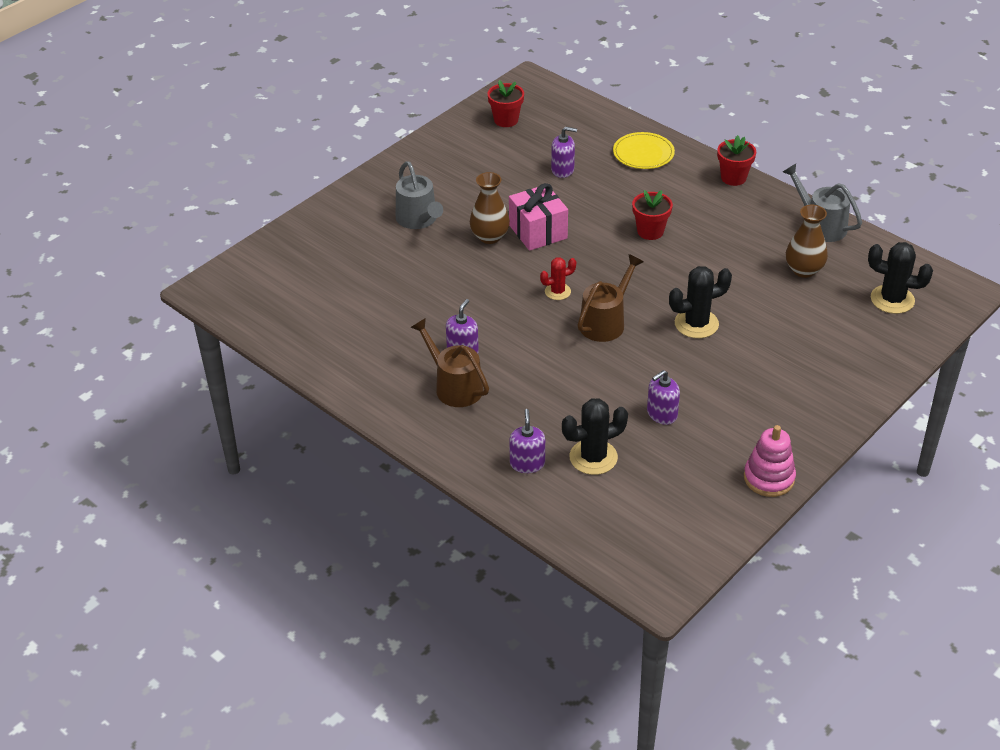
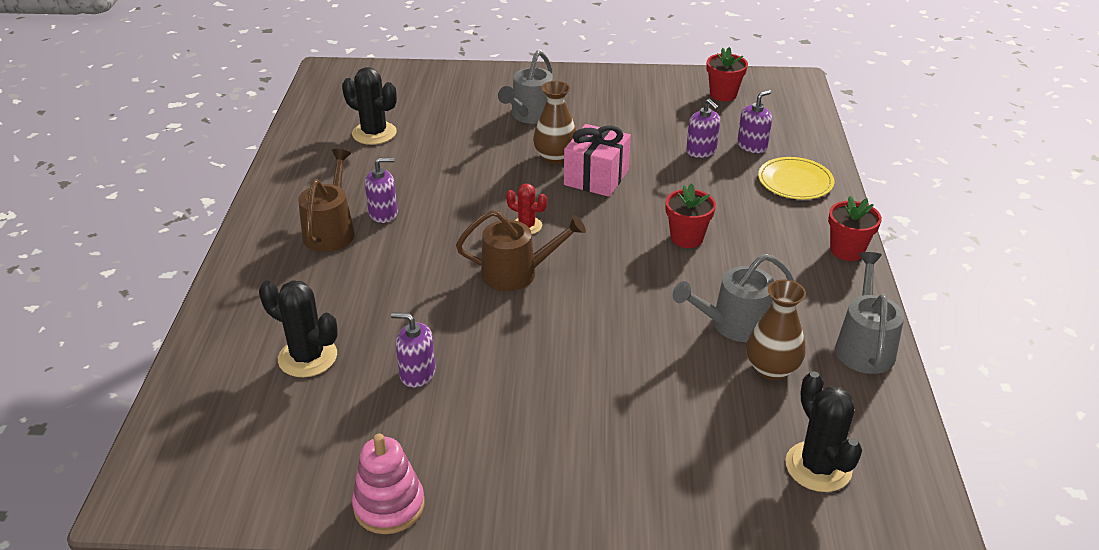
camera: 50 degrees right, 5 degrees down
purple soap dispenser [509,409,545,473] -> purple soap dispenser moved to [737,90,772,153]
black cactus [669,266,732,338] -> black cactus moved to [342,67,397,145]
none -> grey watering can [673,254,794,342]

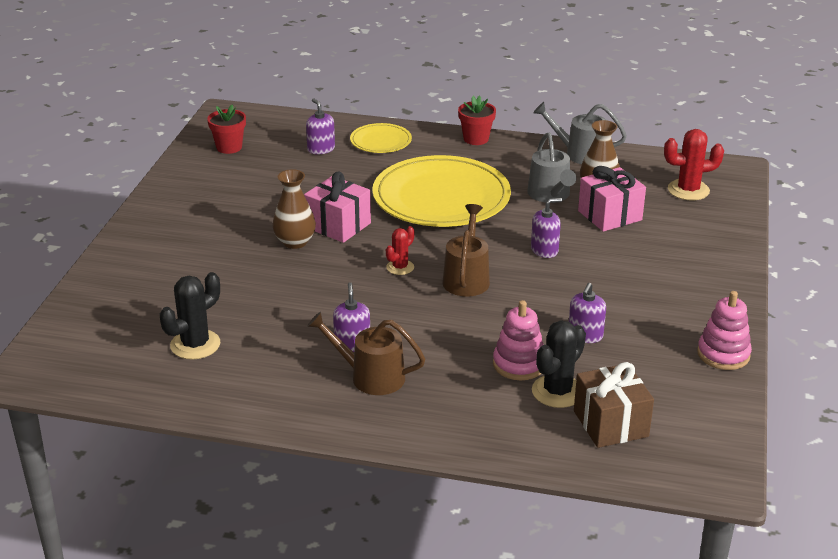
camera: 80 degrees left, 5 degrees down
grey watering can [498,50,553,124] -> none
red flower pot [665,183,716,248] -> yellow plate [372,155,511,227]
purple soap dispenser [686,99,720,158] -> purple soap dispenser moved to [531,198,562,258]
black cactus [785,371,862,492] -> red cactus [664,129,724,200]
none -> pink stacking toy [493,300,544,380]
none -> brown gift [574,362,654,448]
none -> pink gift [578,166,646,232]

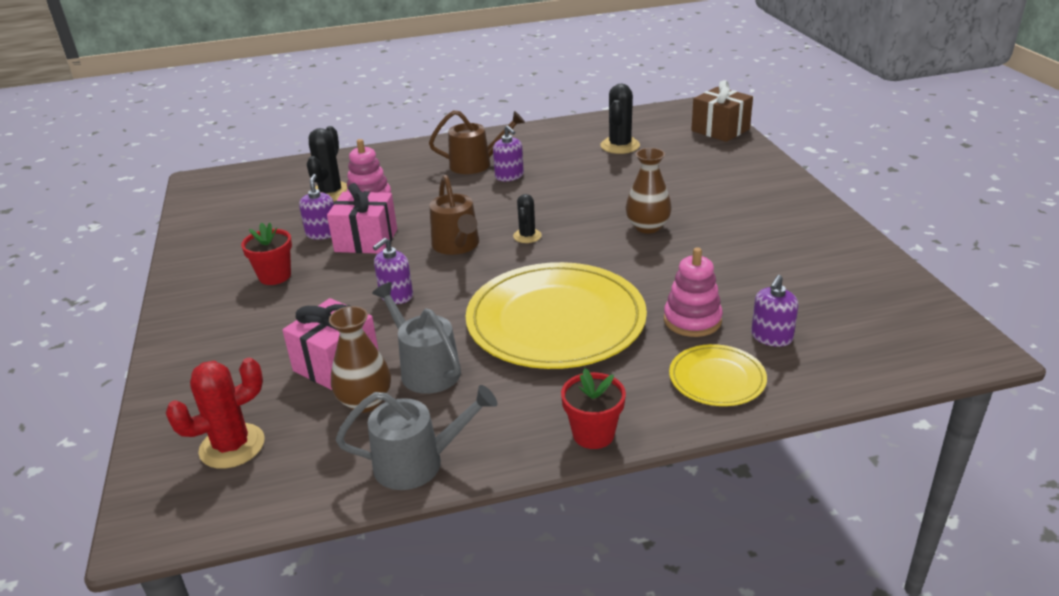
camera: 155 degrees right, 0 degrees up
red flower pot [207,105,246,154] -> red flower pot moved to [241,223,292,285]
pink gift [304,171,371,243] -> pink gift moved to [327,183,397,254]
purple soap dispenser [306,98,335,154] -> purple soap dispenser turned 90 degrees clockwise [751,275,798,347]
red cactus [386,226,415,275] -> black cactus [513,194,542,243]
brown gift [574,362,654,448] -> brown gift moved to [691,80,753,142]
pink stacking toy [697,291,752,370] -> pink stacking toy moved to [664,247,723,337]

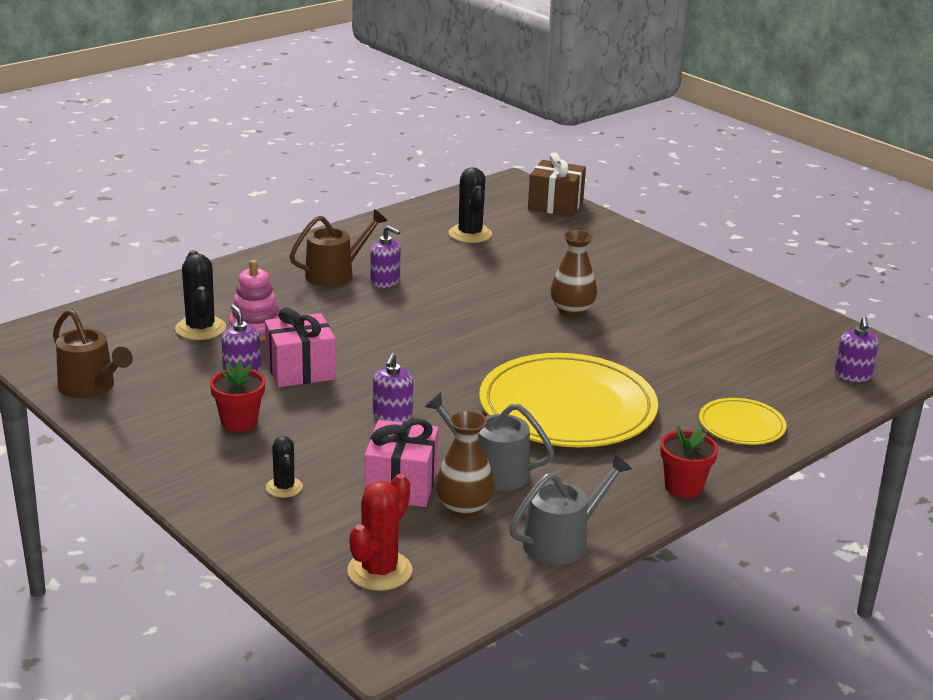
camera: 30 degrees left, 5 degrees down
brown watering can [429,175,479,255] -> brown watering can moved to [53,309,133,398]
black cactus [513,194,542,243] -> black cactus moved to [266,436,303,498]
pink stacking toy [664,247,723,337] -> none
purple soap dispenser [751,275,798,347] -> purple soap dispenser moved to [834,316,879,382]

